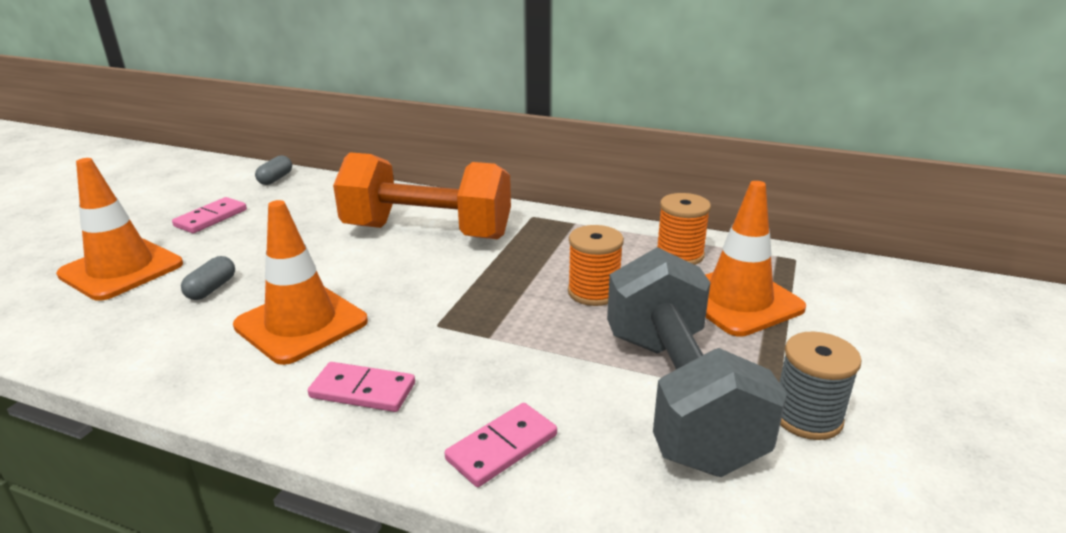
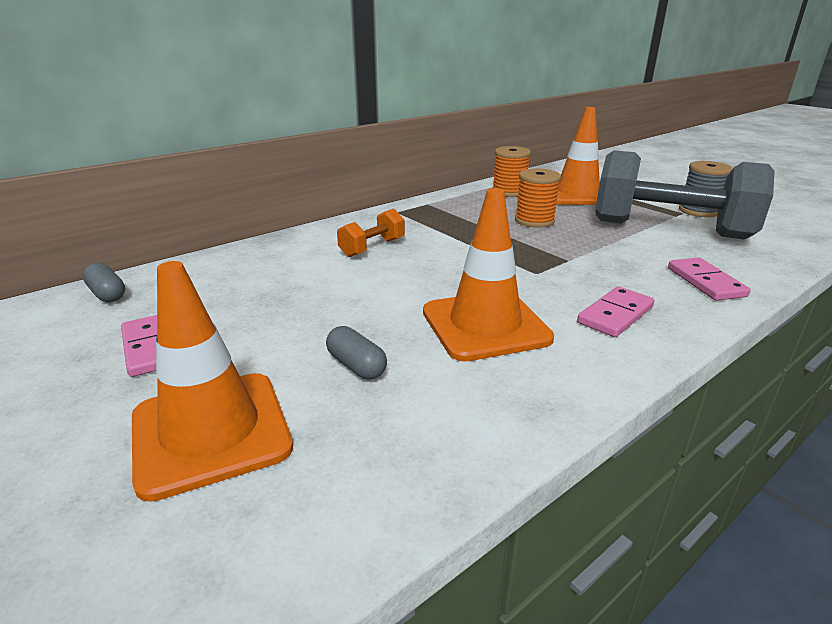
camera: 60 degrees left, 0 degrees up
orange dumbbell [333,152,511,239] -> orange dumbbell [337,208,405,257], size x0.43

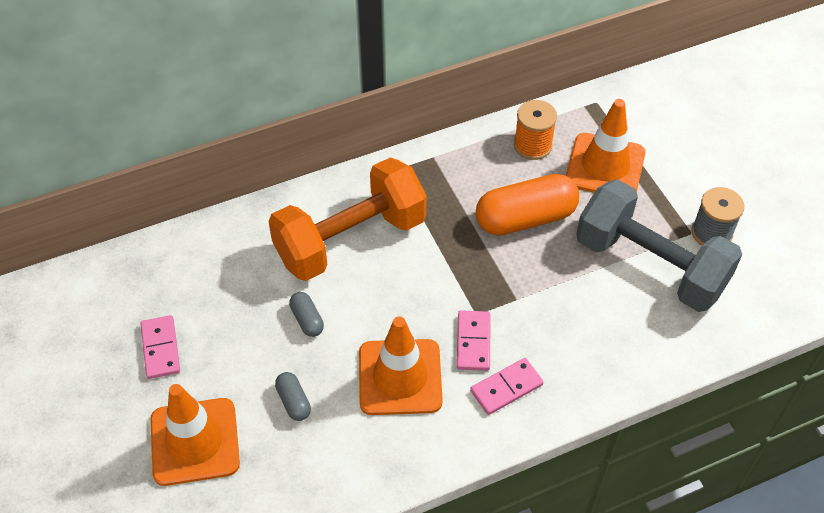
camera: 15 degrees right, 25 degrees up
grey capsule [83,263,125,302] -> grey capsule moved to [289,292,324,337]
orange dumbbell [337,208,405,257] -> orange dumbbell [268,158,427,281], size x2.33
orange spool [515,168,561,228] -> orange capsule [476,174,579,235]
pink domino [668,257,751,301] -> pink domino moved to [457,310,491,371]

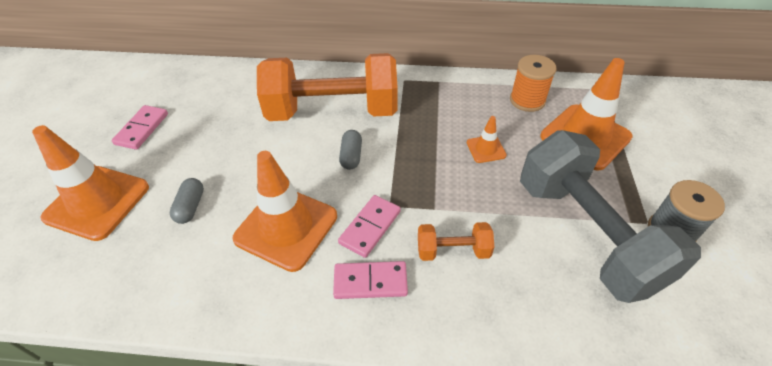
camera: 30 degrees right, 5 degrees down
grey capsule [289,292,324,337] -> grey capsule moved to [339,130,362,170]
orange capsule [476,174,579,235] -> orange traffic cone [467,116,506,163]
none -> orange dumbbell [418,222,494,261]

